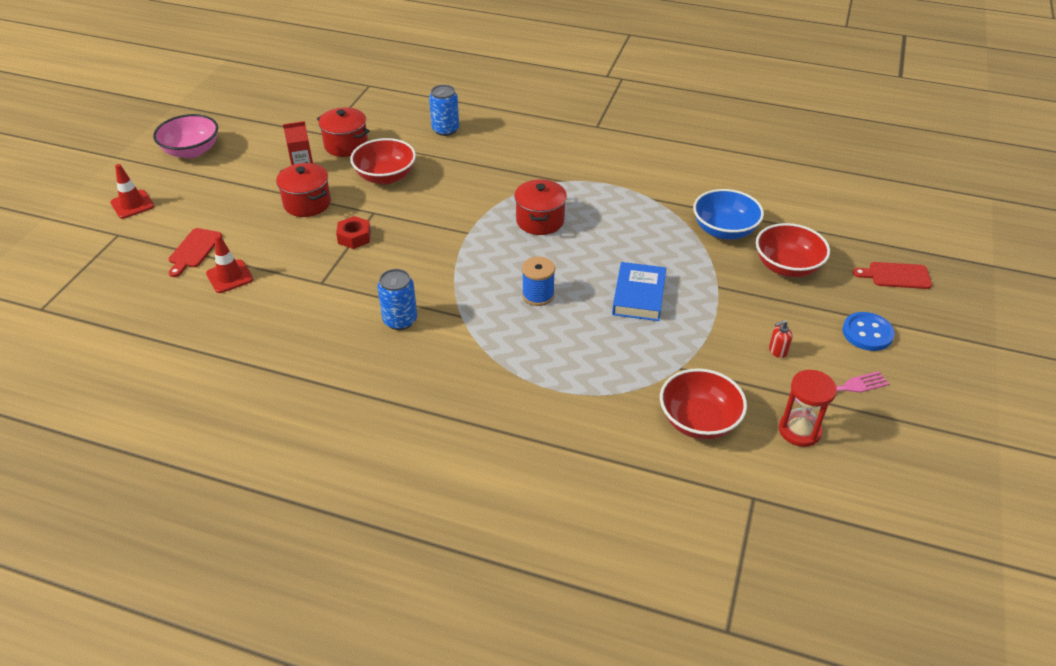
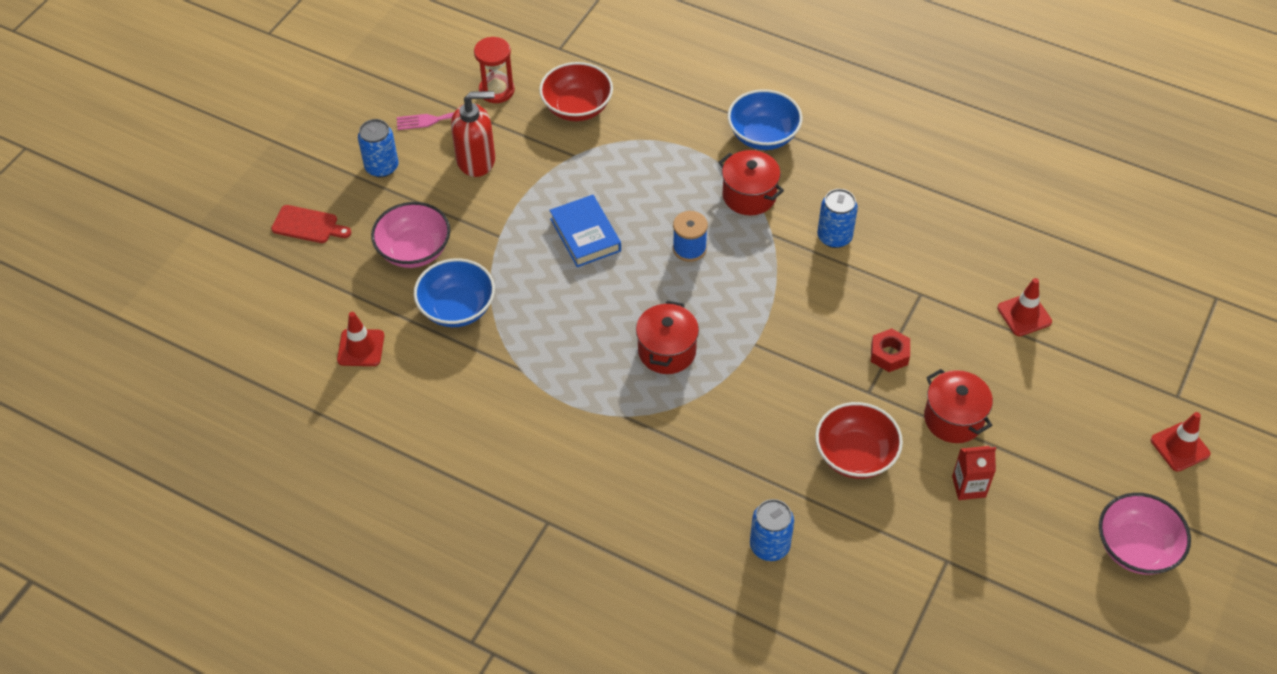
camera: 170 degrees left, 10 degrees up
red cutting board [169,228,222,277] -> none
red pot [317,107,370,157] -> red pot moved to [718,150,784,215]
blue book [612,262,666,321] -> blue book turned 45 degrees counterclockwise [549,195,621,267]
red bowl [756,223,830,277] -> pink bowl [371,202,450,268]
red soap dispenser [769,320,793,358] -> red soap dispenser [451,91,495,177], size x2.34
blue button [842,312,895,351] -> blue can [358,119,399,178]
none -> red traffic cone [337,312,384,366]
none -> blue bowl [728,89,802,150]

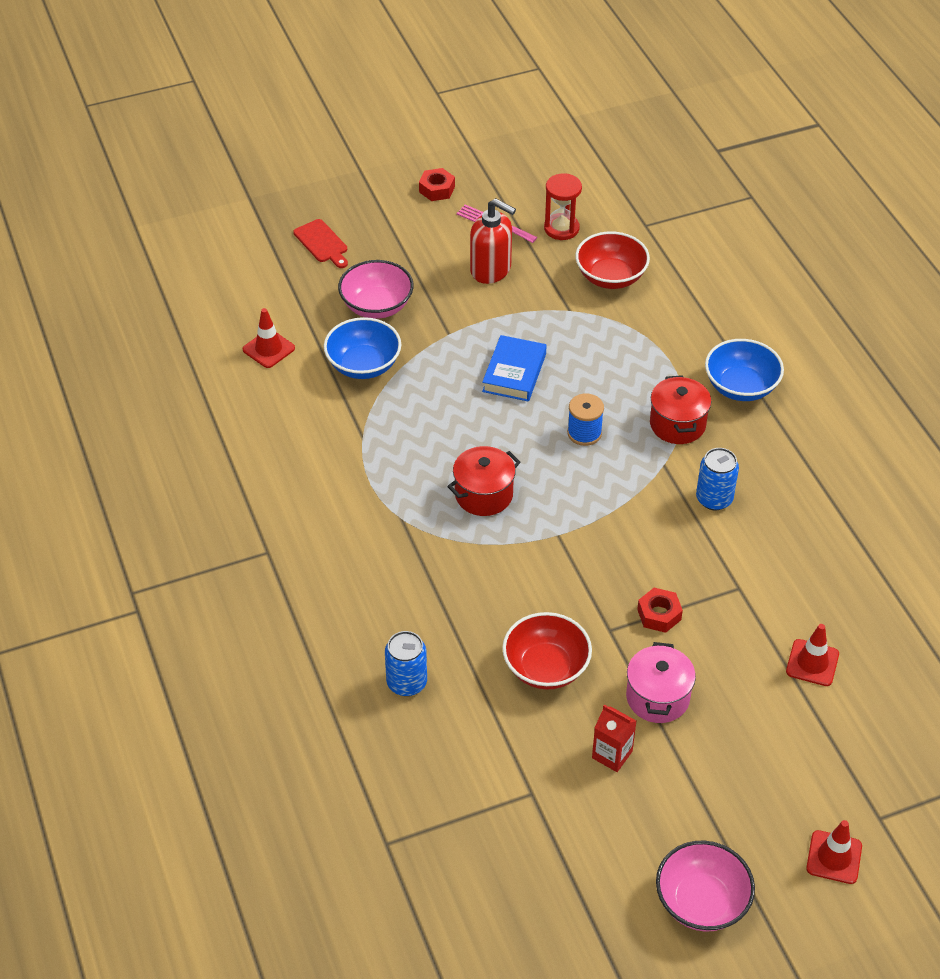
camera: 40 degrees right, 5 degrees down
blue can [358,119,399,178] -> none
red pot [924,369,993,443] -> pink pot [626,642,696,723]
none -> red nut [419,168,455,201]

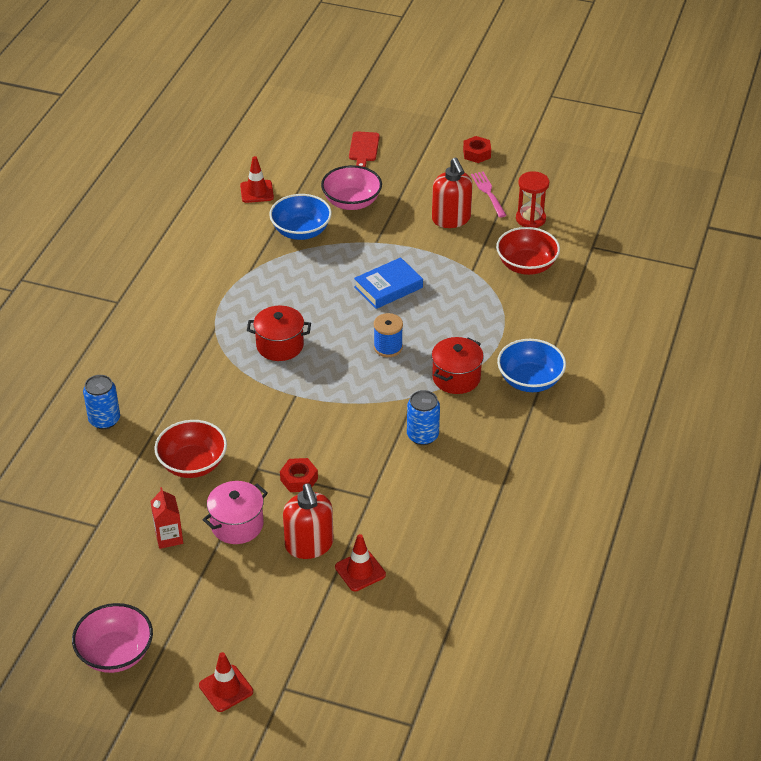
camera: 40 degrees right, 5 degrees down
none -> red soap dispenser [283,484,334,559]

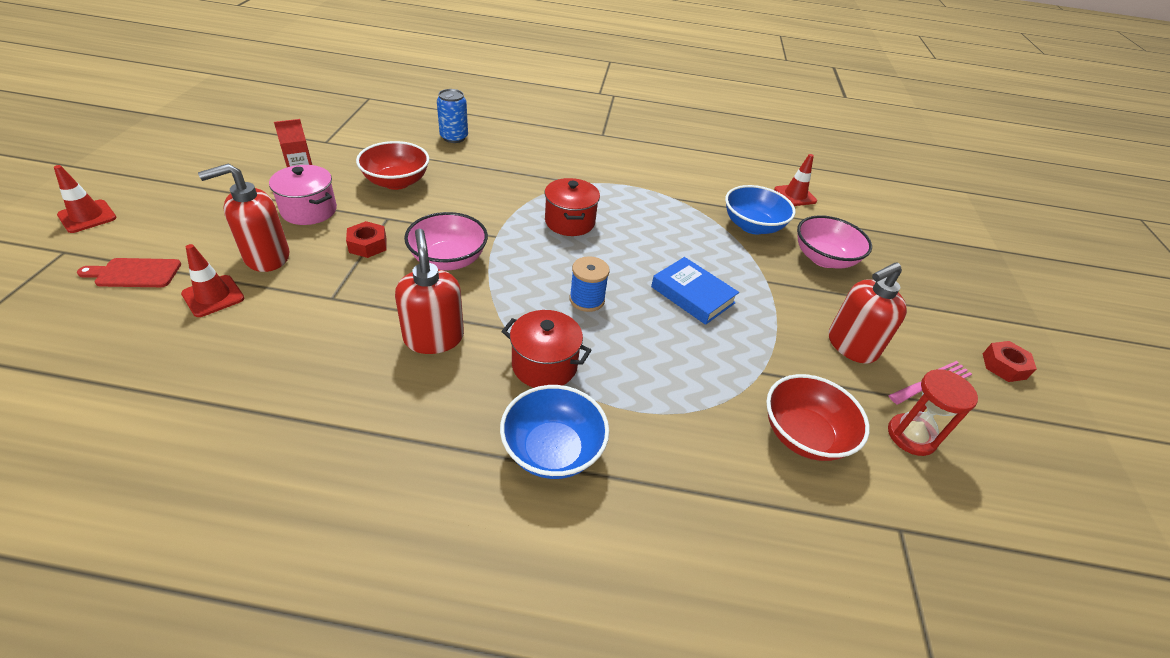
camera: 75 degrees right, 0 degrees up
pink bowl [72,603,153,673] -> pink bowl moved to [404,212,488,270]
red cutting board [349,131,380,167] -> red cutting board moved to [77,258,181,287]
blue can [407,390,440,445] -> red soap dispenser [395,229,464,354]

